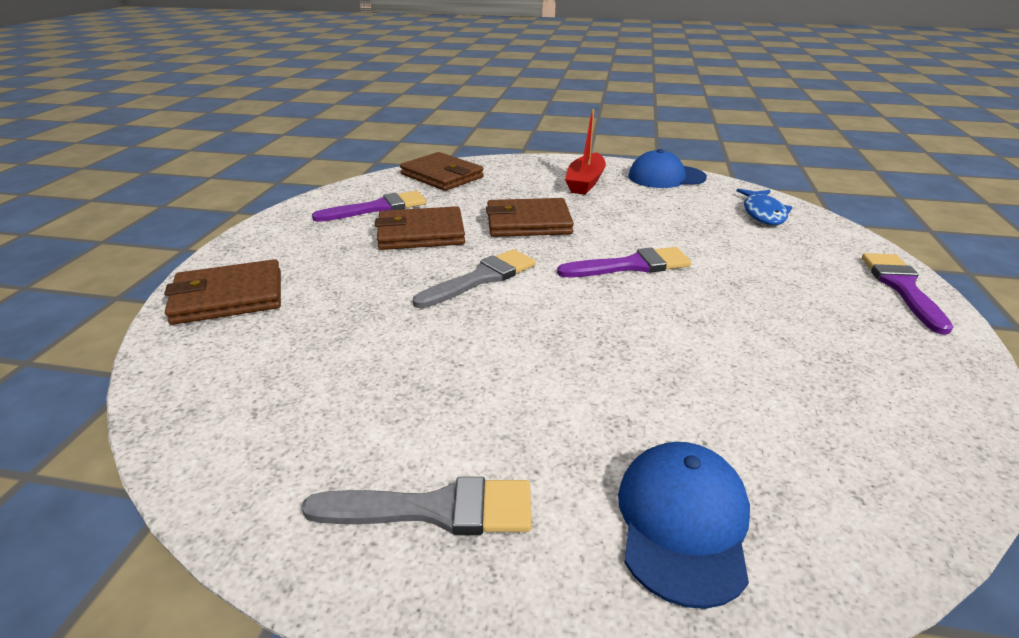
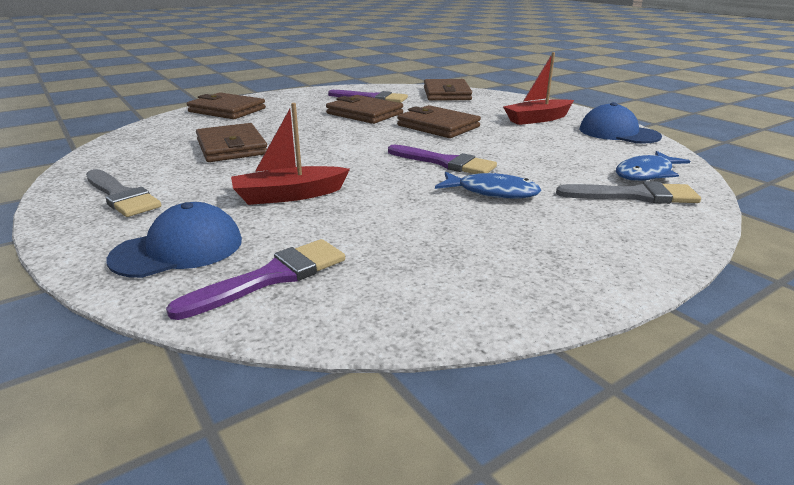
camera: 45 degrees right, 5 degrees down
grey brush [413,249,536,308] -> grey brush moved to [556,181,701,204]
purple brush [862,253,953,335] -> purple brush moved to [166,239,345,320]
none -> brown wallet [196,123,267,162]
none -> red boat [231,103,350,205]
none -> blue fish [435,171,541,199]

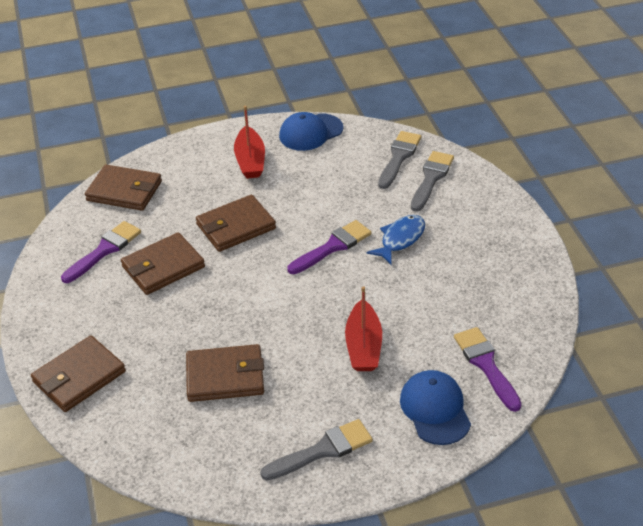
camera: 70 degrees left, 15 degrees up
blue fish [616,151,690,181] -> grey brush [378,131,421,189]

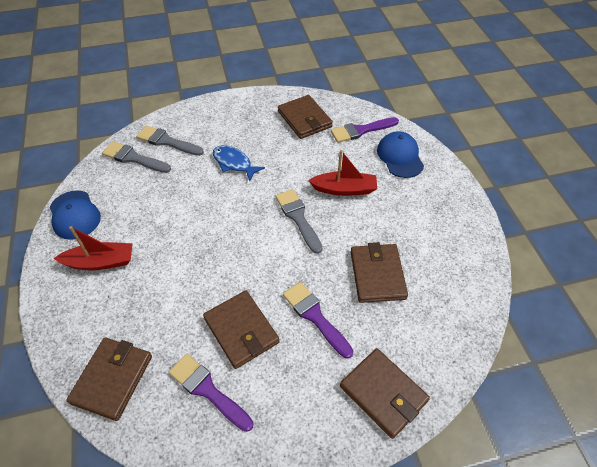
camera: 90 degrees left, 10 degrees up
brown wallet [196,195,276,252] -> brown wallet moved to [278,95,333,139]
grey brush [260,419,373,480] -> grey brush moved to [276,189,322,254]
purple brush [287,220,371,274] -> purple brush moved to [283,282,353,359]
blue cap [400,370,471,445] -> blue cap turned 90 degrees clockwise [377,131,424,178]

